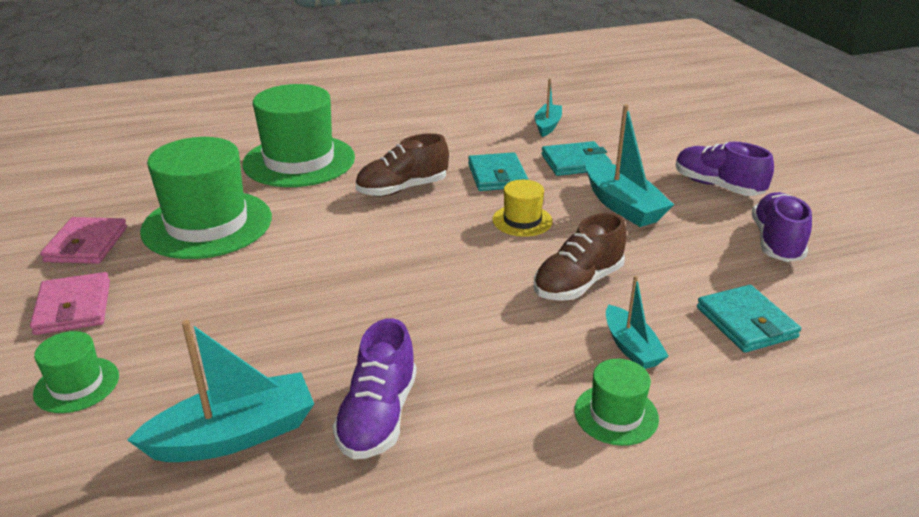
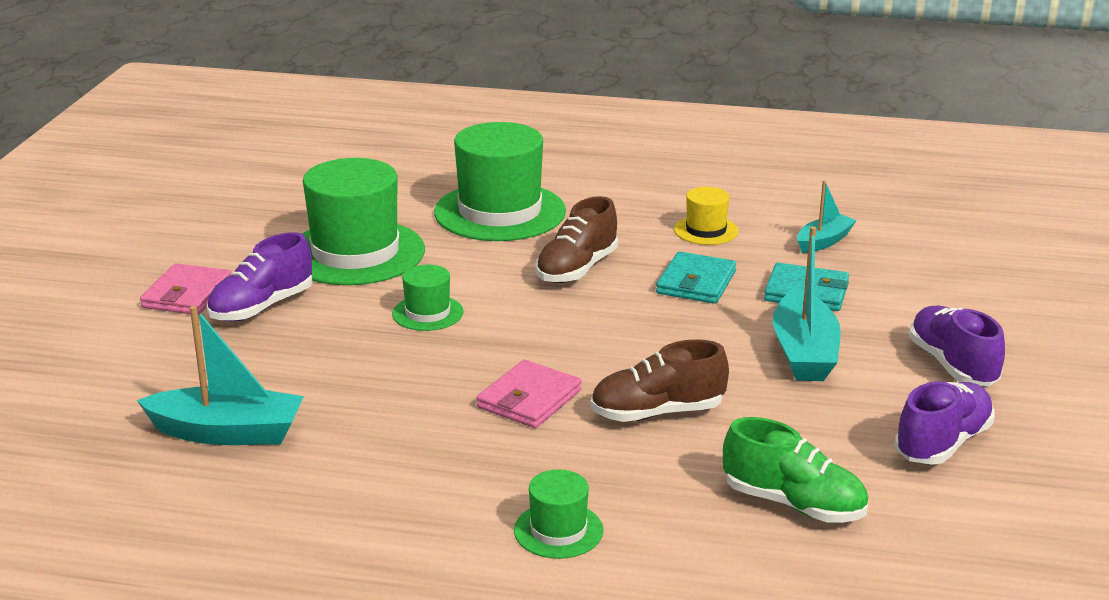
camera: 30 degrees right, 5 degrees down
green hat [33,331,119,413] -> green hat moved to [392,265,464,331]
pink wallet [40,217,127,264] -> pink wallet moved to [477,360,582,428]
purple shoe [332,318,417,459] -> purple shoe moved to [207,232,313,322]
brown shoe [355,133,449,197] -> brown shoe turned 60 degrees counterclockwise [535,196,618,283]
yellow hat [492,180,553,237] -> yellow hat moved to [674,187,738,245]
turquoise boat [606,275,669,369] -> none
turquoise wallet [697,285,801,353] -> green shoe [723,417,868,523]

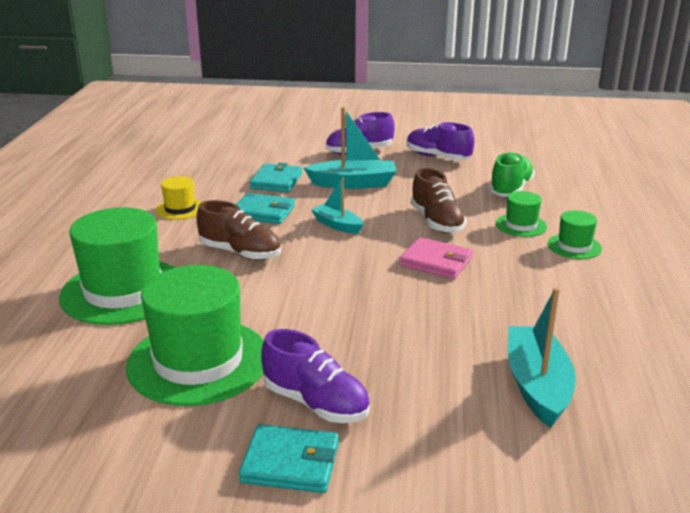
camera: 95 degrees left, 0 degrees up
pink wallet [140,263,231,315] -> turquoise wallet [239,424,339,493]
green hat [392,265,464,331] -> green hat moved to [496,191,547,237]
turquoise boat [797,180,857,253] -> turquoise boat moved to [311,178,363,234]

